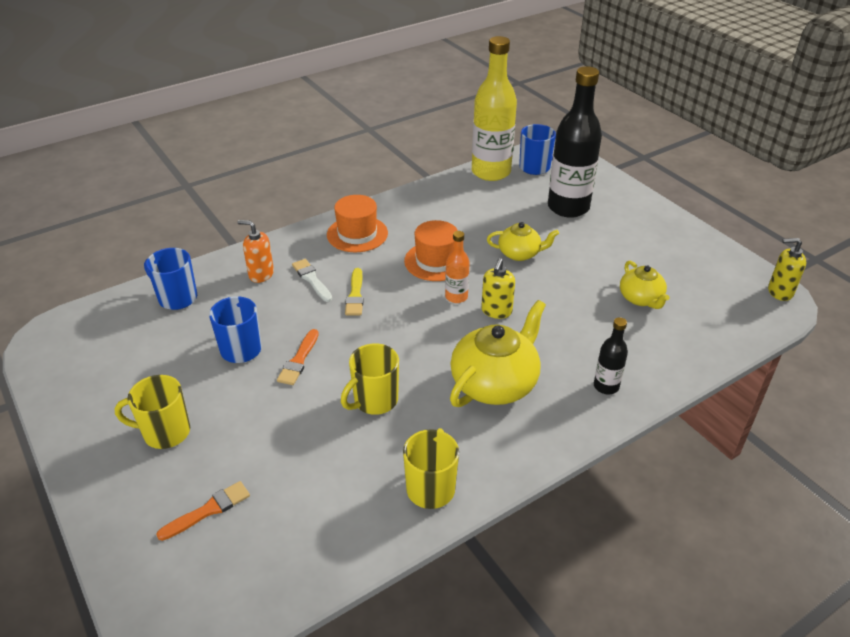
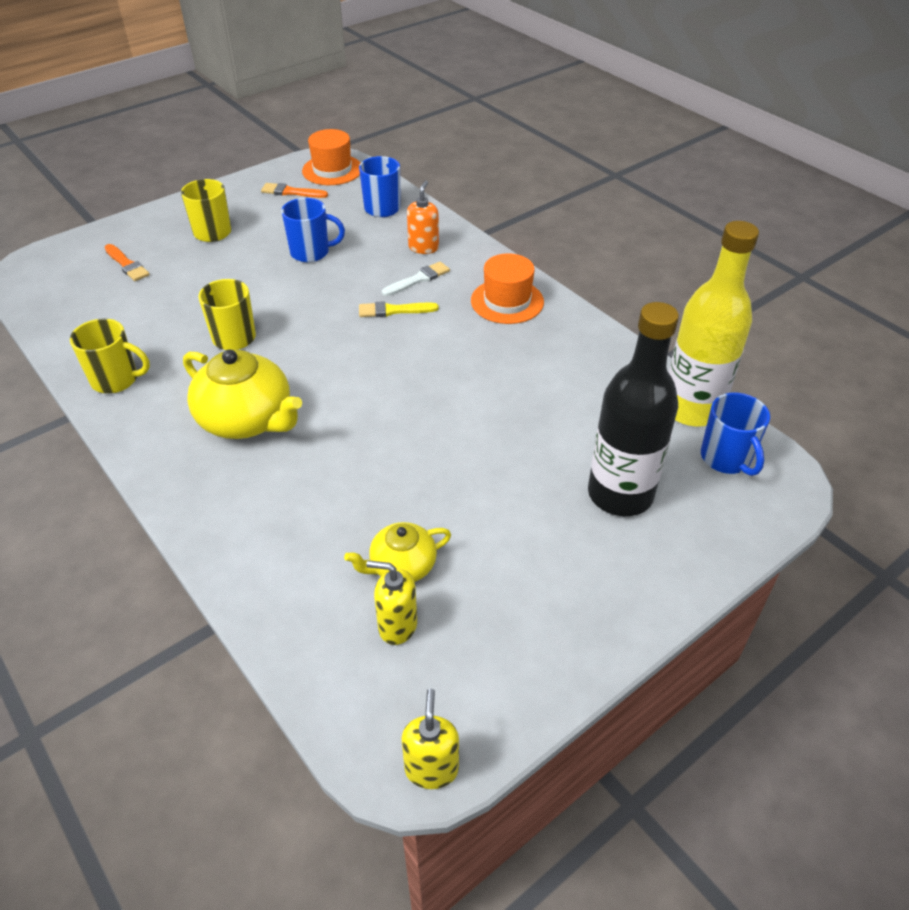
camera: 85 degrees right, 5 degrees up
orange brush [277,329,319,385] -> orange brush moved to [261,183,328,198]
orange hat [404,220,458,281] -> orange hat moved to [302,129,360,185]
orange bottle [445,231,470,303] -> none
yellow soap dispenser [481,258,515,319] -> yellow soap dispenser moved to [366,560,417,645]
yellow teapot [487,222,559,261] -> none
black bottle [594,317,628,394] -> none

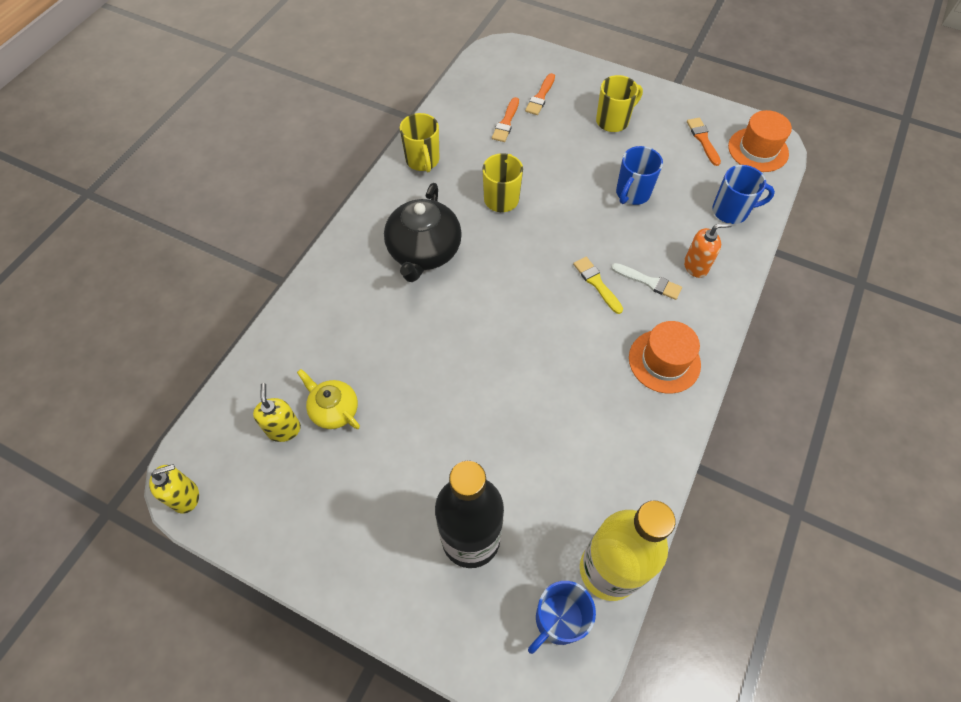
camera: 65 degrees right, 15 degrees up
yellow teapot [183,349,302,439] -> black teapot [384,183,462,282]
blue mug [281,198,345,262] -> blue mug turned 60 degrees clockwise [616,146,663,205]
none -> orange brush [492,97,519,142]

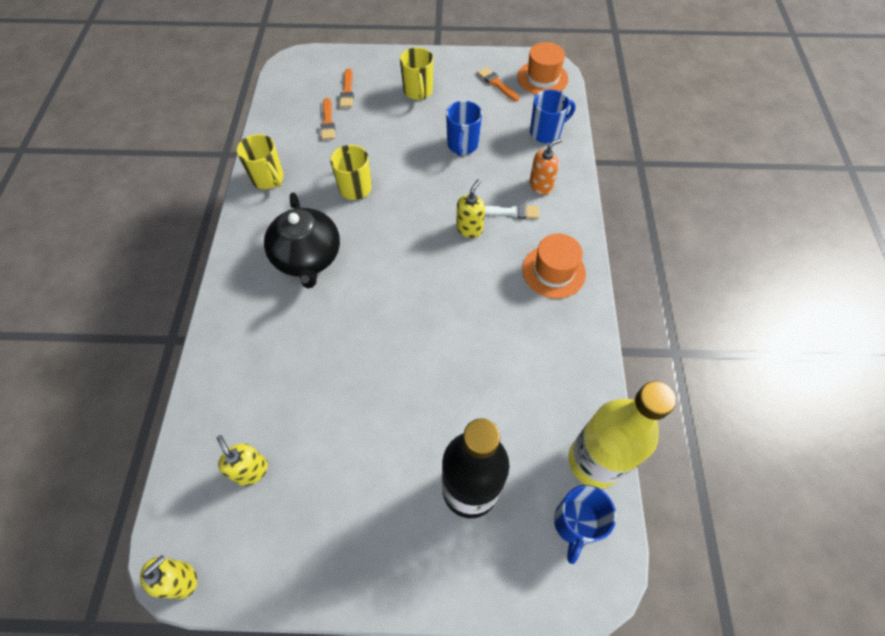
camera: 25 degrees left, 0 degrees up
yellow teapot [297,369,360,429] -> none
yellow brush [573,257,623,314] -> yellow soap dispenser [456,179,485,238]
yellow mug [596,75,643,132] -> yellow mug turned 135 degrees clockwise [400,47,434,100]

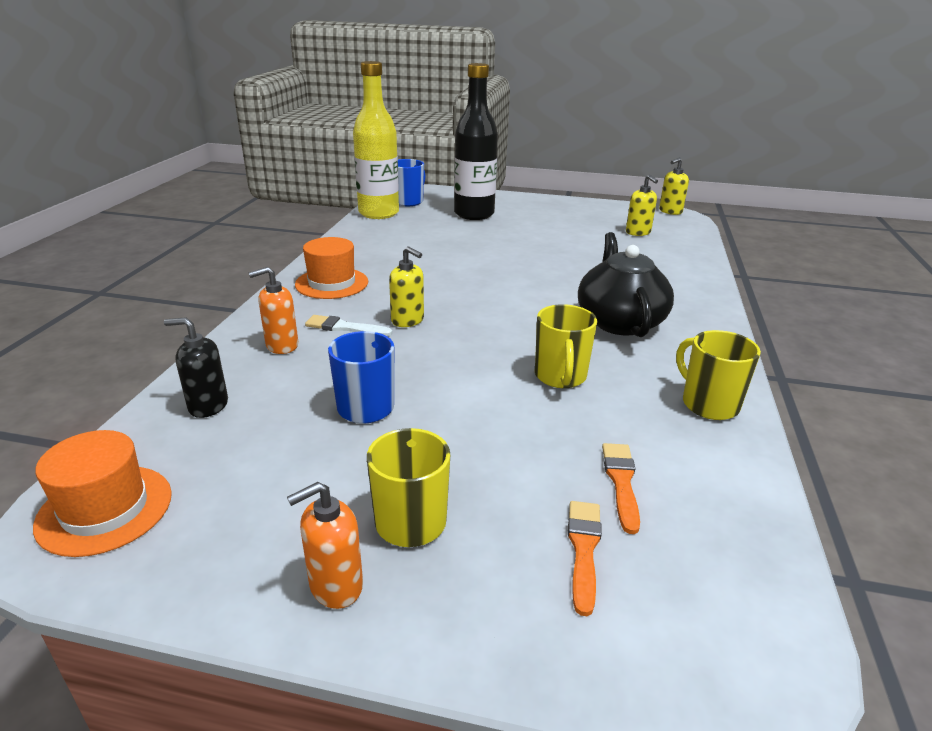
camera: 170 degrees left, 30 degrees down
yellow soap dispenser [456,179,485,238] -> yellow soap dispenser turned 90 degrees counterclockwise [389,246,424,327]
orange brush [477,67,519,101] -> none
blue mug [530,90,575,143] -> black soap dispenser [164,317,228,418]
none -> orange soap dispenser [287,482,363,609]

